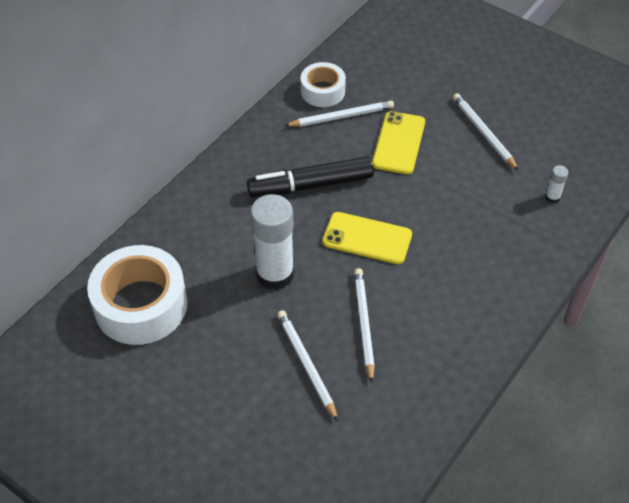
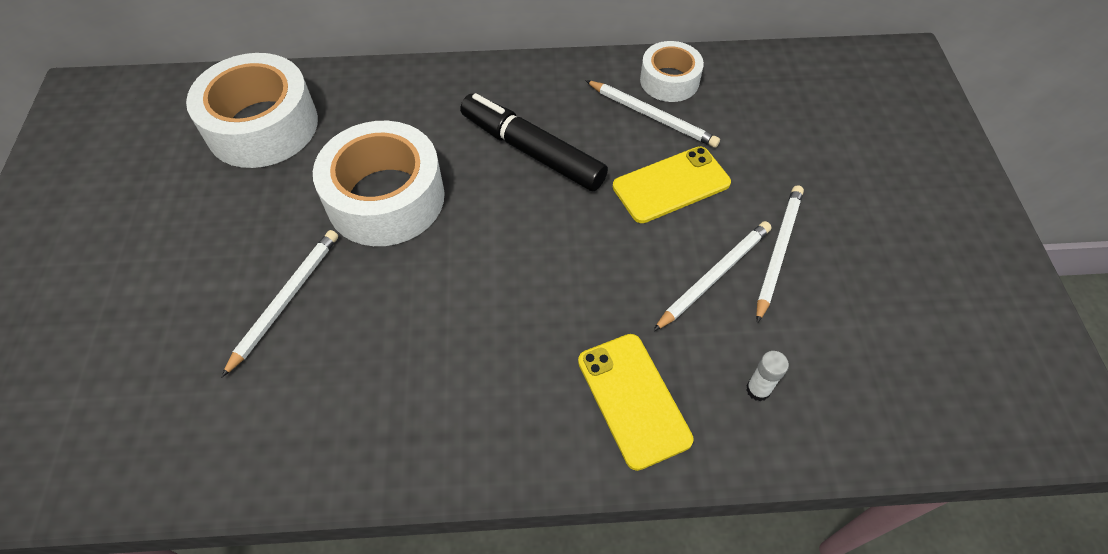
camera: 50 degrees right, 5 degrees up
white glue stick [250,194,294,290] -> white tape [313,121,445,246]
yellow phone [323,212,412,264] -> yellow phone moved to [578,334,694,471]
white pencil [354,268,375,383] -> white pencil moved to [653,221,771,331]

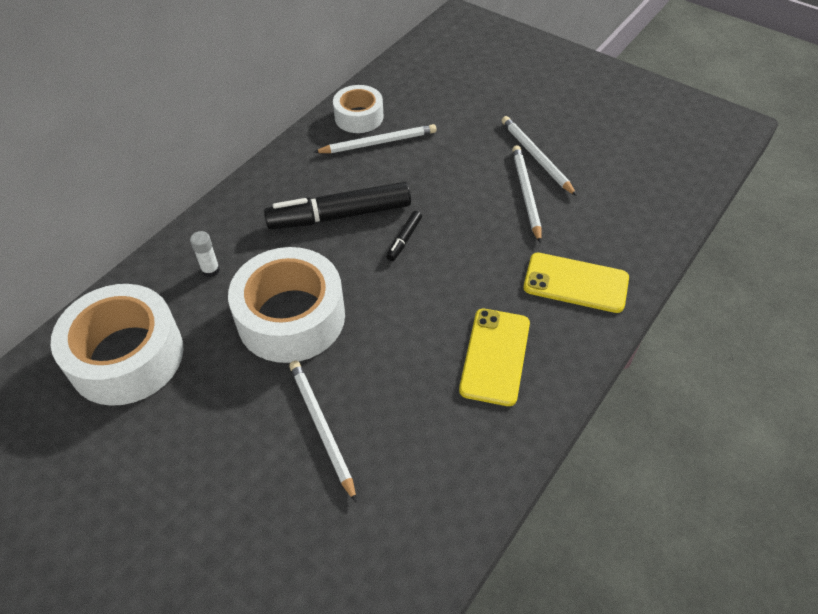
camera: 50 degrees left, 5 degrees down
yellow phone [613,146,731,223] -> yellow phone moved to [459,309,530,406]
white glue stick [746,351,789,401] -> white glue stick moved to [190,231,220,277]
none -> black marker [386,211,422,261]

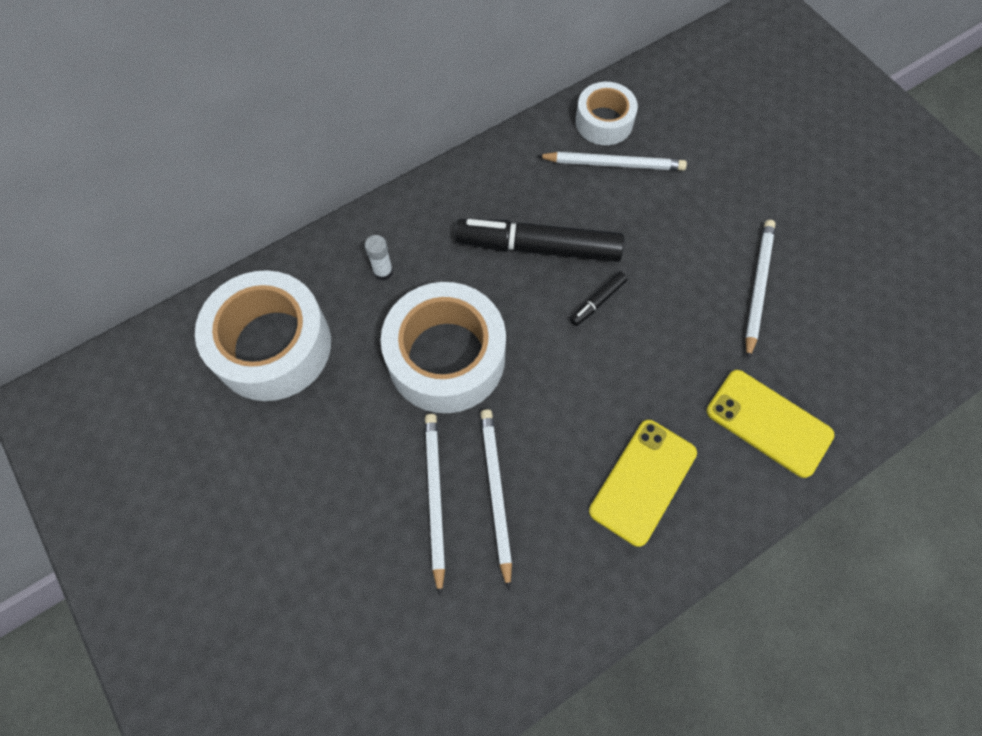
camera: 20 degrees right, 15 degrees up
white pencil [501,116,577,196] -> white pencil moved to [480,409,512,590]

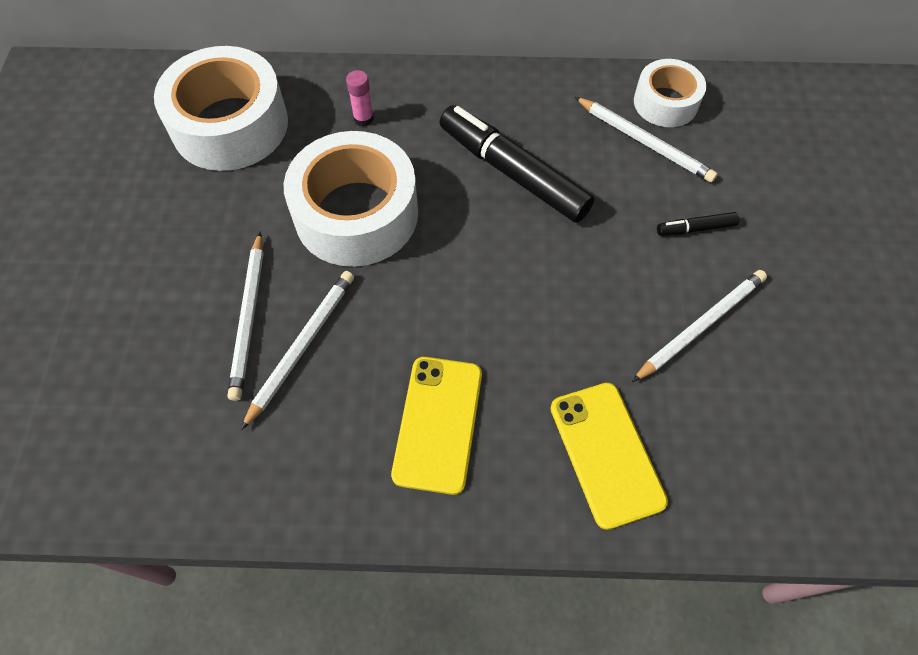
camera: 35 degrees right, 5 degrees down
white glue stick [365,235,393,280] -> pink glue stick [346,70,374,127]
white pencil [425,414,445,596] -> white pencil turned 150 degrees clockwise [227,232,264,401]
black marker [570,271,627,326] -> black marker moved to [657,212,739,236]
yellow phone [589,420,697,547] -> yellow phone turned 60 degrees counterclockwise [391,357,482,495]

